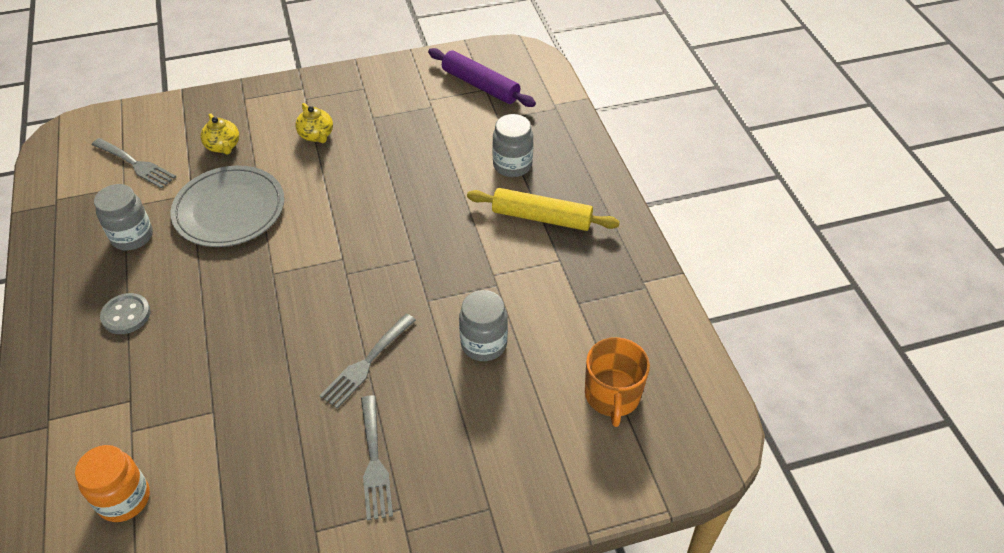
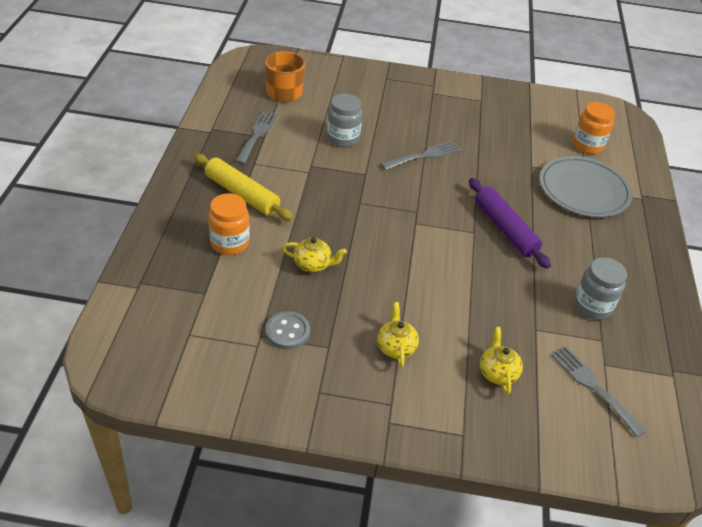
camera: 160 degrees left, 5 degrees down
grey button [100,293,151,334] -> grey button moved to [266,311,310,349]
grey plate [170,165,284,247] -> grey plate moved to [540,156,633,217]
grey fork [361,395,393,521] -> grey fork moved to [235,111,277,164]
purple rolling pin [428,48,536,107] -> purple rolling pin moved to [469,178,551,269]
grey jar [492,114,533,177] -> orange jar [208,193,250,255]
none -> yellow teapot [282,237,347,273]

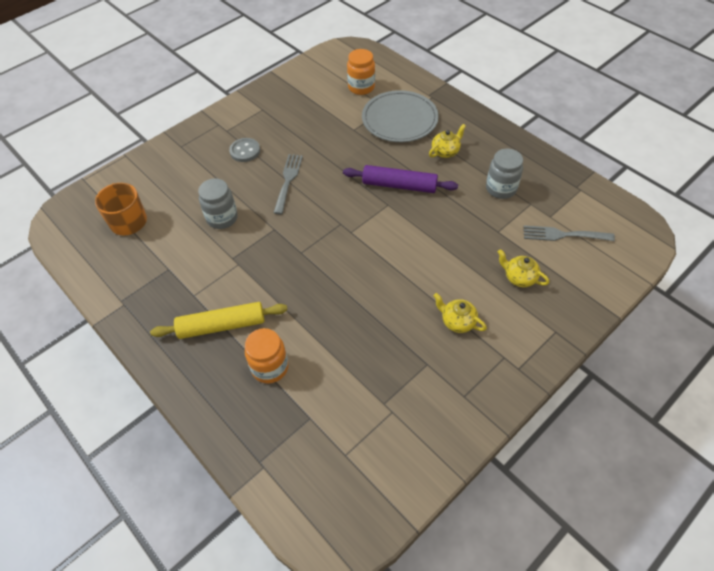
camera: 45 degrees left, 10 degrees up
grey fork [235,111,277,164] -> none
grey button [266,311,310,349] -> grey button moved to [229,138,260,162]
yellow teapot [282,237,347,273] -> yellow teapot moved to [429,124,466,158]

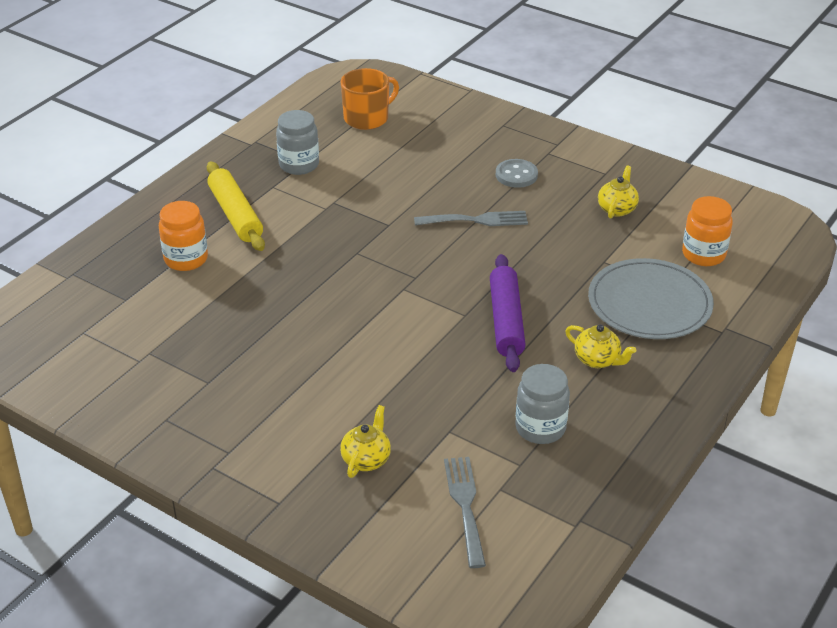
camera: 75 degrees right, 15 degrees down
grey jar [198,178,238,229] -> grey jar moved to [276,110,319,175]
yellow teapot [434,293,487,333] -> yellow teapot moved to [598,166,639,219]

